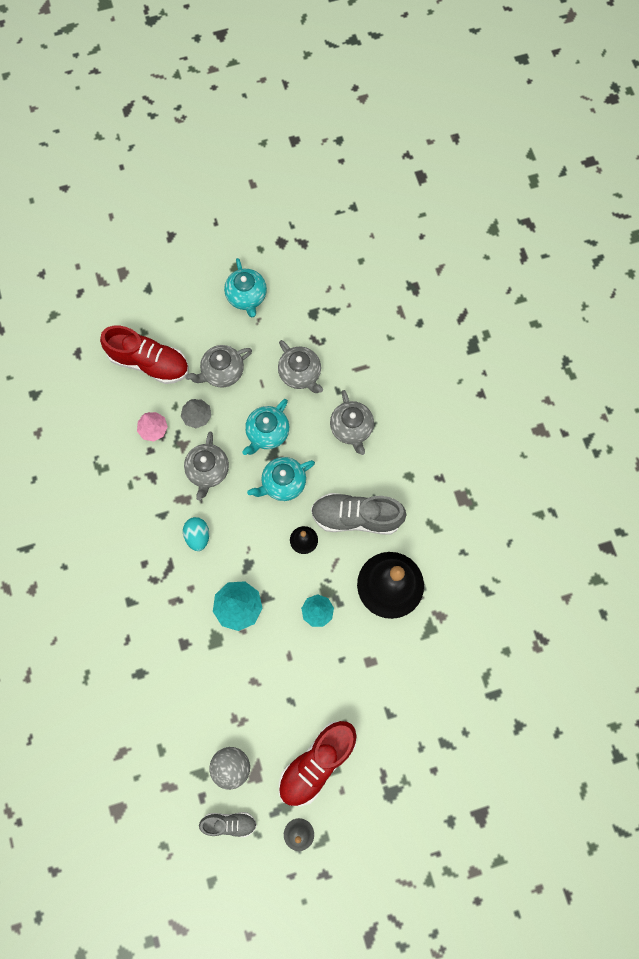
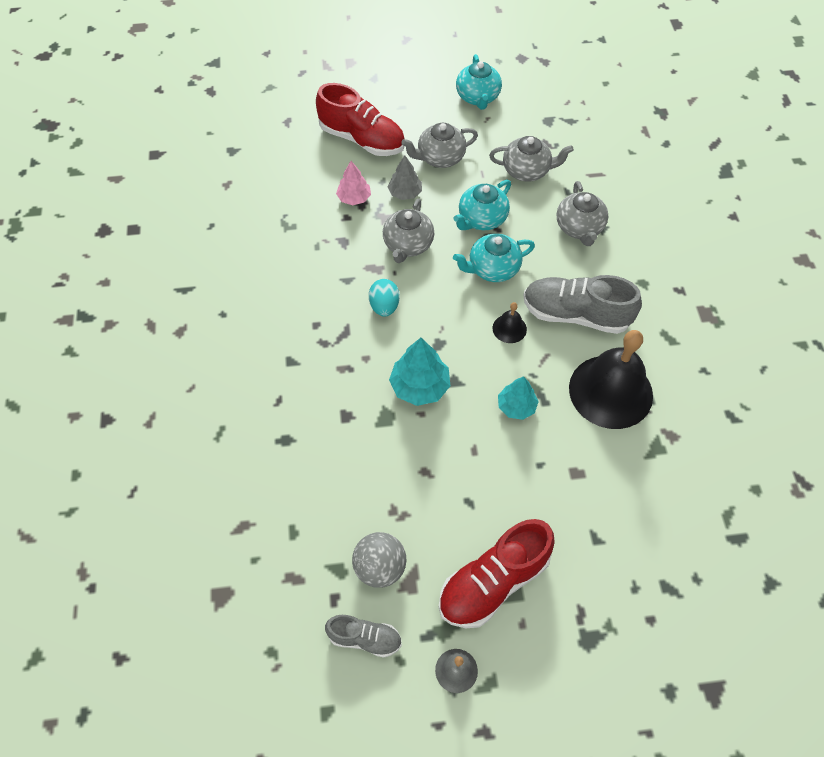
camera: 10 degrees right, 15 degrees down
grey teapot [278,340,323,393] -> grey teapot turned 60 degrees counterclockwise [489,136,574,182]

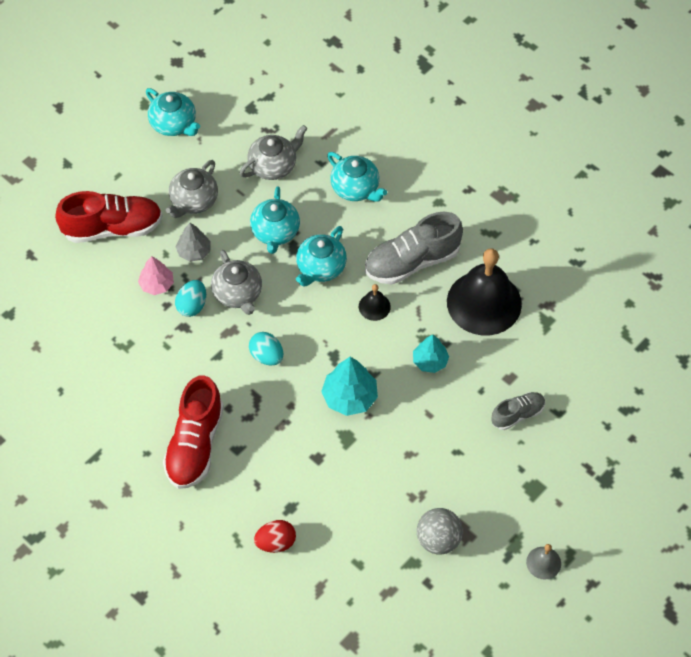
camera: 40 degrees left, 0 degrees up
grey shoe [325,615,402,658] -> grey shoe moved to [492,392,545,430]
red shoe [439,519,555,628] -> red shoe moved to [163,375,224,489]
grey teapot [557,181,609,246] -> turquoise teapot [327,152,387,202]
none -> turquoise egg [175,280,206,317]
none -> red egg [254,520,296,553]

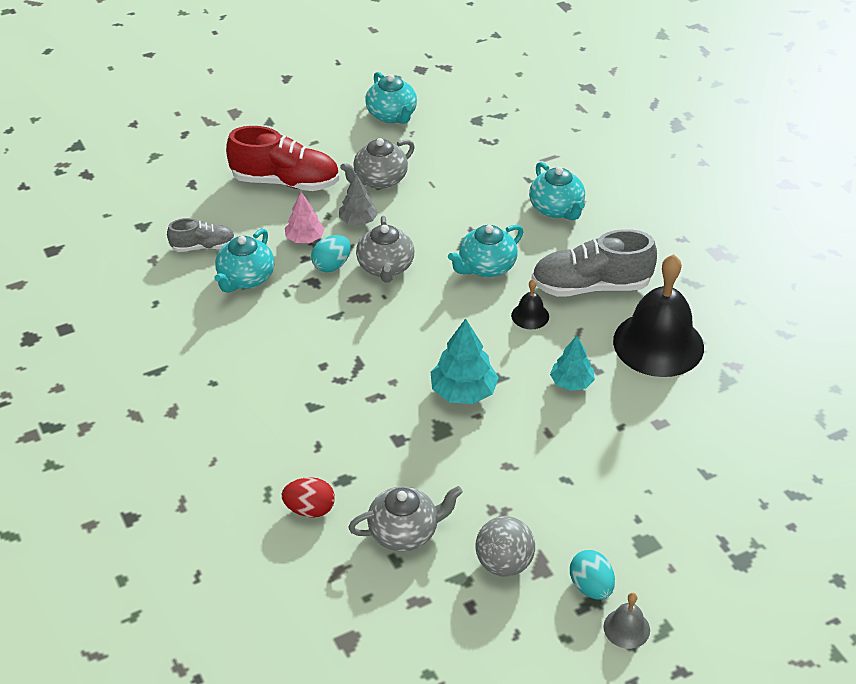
camera: 20 degrees right, 15 degrees down
red shoe [163,375,224,489] -> none
grey teapot [240,125,307,180] -> grey teapot moved to [348,486,463,551]
turquoise egg [249,332,283,366] -> turquoise egg moved to [570,550,615,600]
turquoise teapot [250,186,300,254] -> turquoise teapot moved to [214,229,275,293]
grey shoe [492,392,545,430] -> grey shoe moved to [167,218,235,252]

